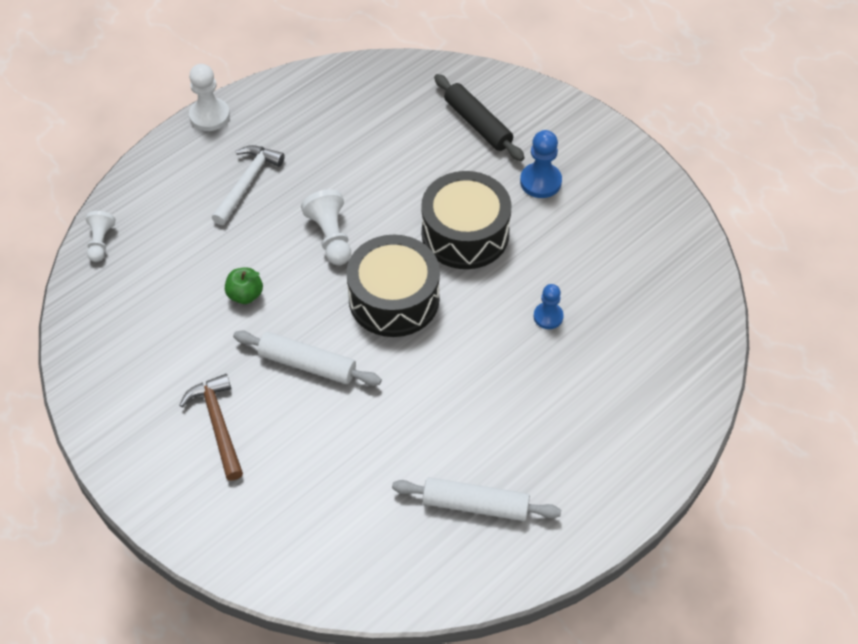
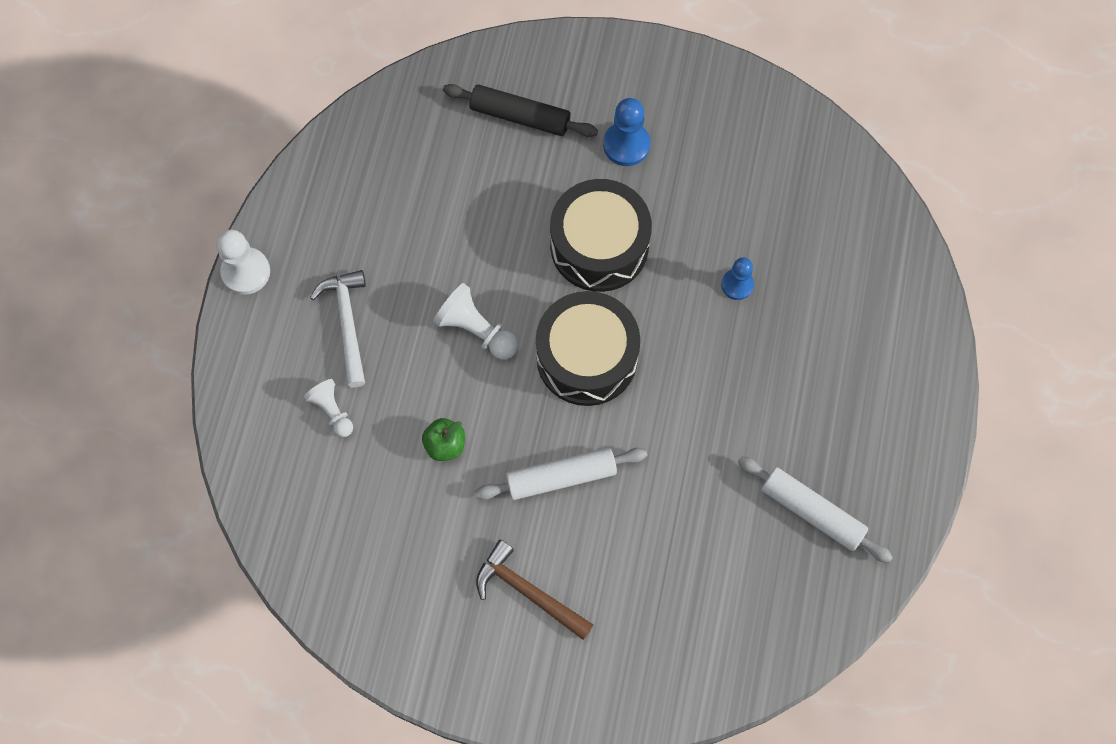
camera: 35 degrees left, 15 degrees up
white pawn [86,211,115,262] -> white pawn moved to [304,379,353,437]
white rolling pin [392,477,561,521] -> white rolling pin turned 60 degrees clockwise [738,456,893,563]

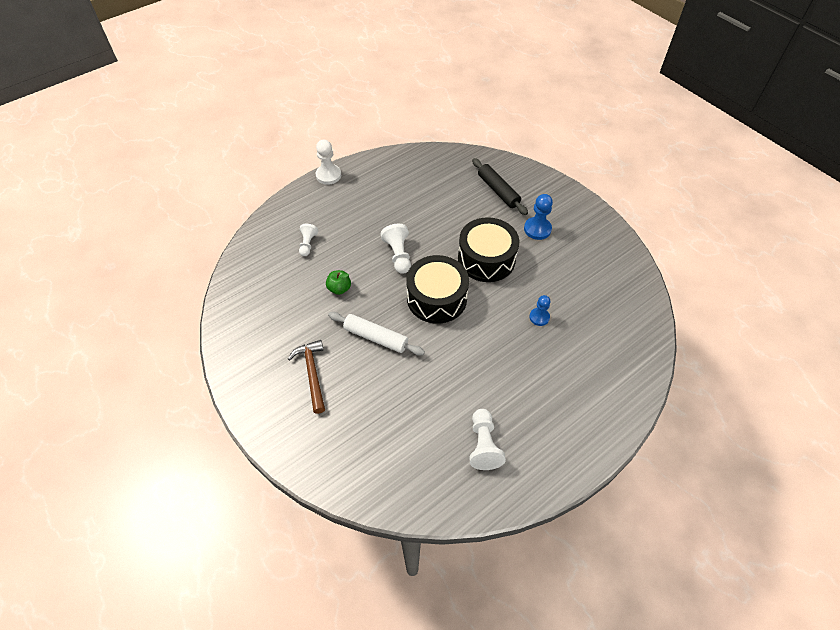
camera: 40 degrees right, 15 degrees down
white hammer [310,270,366,388] -> none
white rolling pin [738,456,893,563] -> white pawn [469,409,506,470]

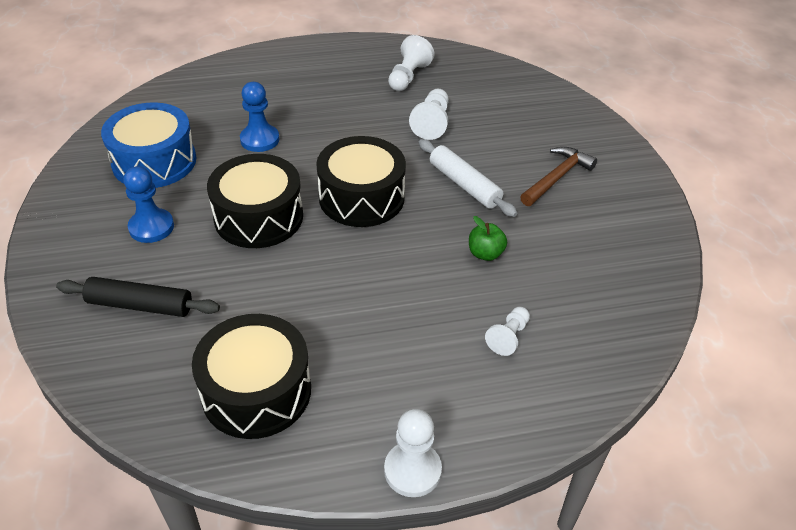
camera: 155 degrees left, 10 degrees down
brown hammer [288,340,325,414] -> brown hammer turned 150 degrees counterclockwise [520,147,597,206]
white pawn [381,224,411,274] -> white pawn moved to [409,89,449,140]
black rolling pin [472,158,528,215] -> black rolling pin turned 75 degrees counterclockwise [56,277,220,317]
blue pawn [529,295,550,326] -> blue pawn [240,82,279,152], size x1.50
none -> blue drum [101,102,196,188]
none -> black drum [192,314,311,439]

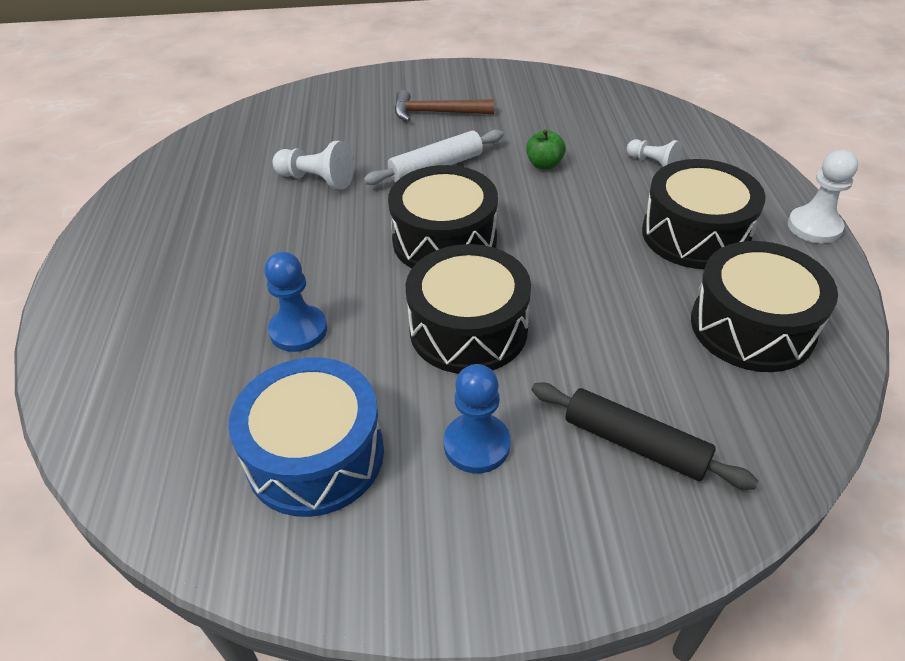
camera: 80 degrees left, 0 degrees up
black rolling pin [56,277,220,317] -> black rolling pin turned 75 degrees counterclockwise [532,382,758,490]
white pawn [388,35,434,91] -> none
brown hammer [520,147,597,206] -> brown hammer turned 45 degrees counterclockwise [394,90,494,122]
none -> black drum [642,159,766,269]

